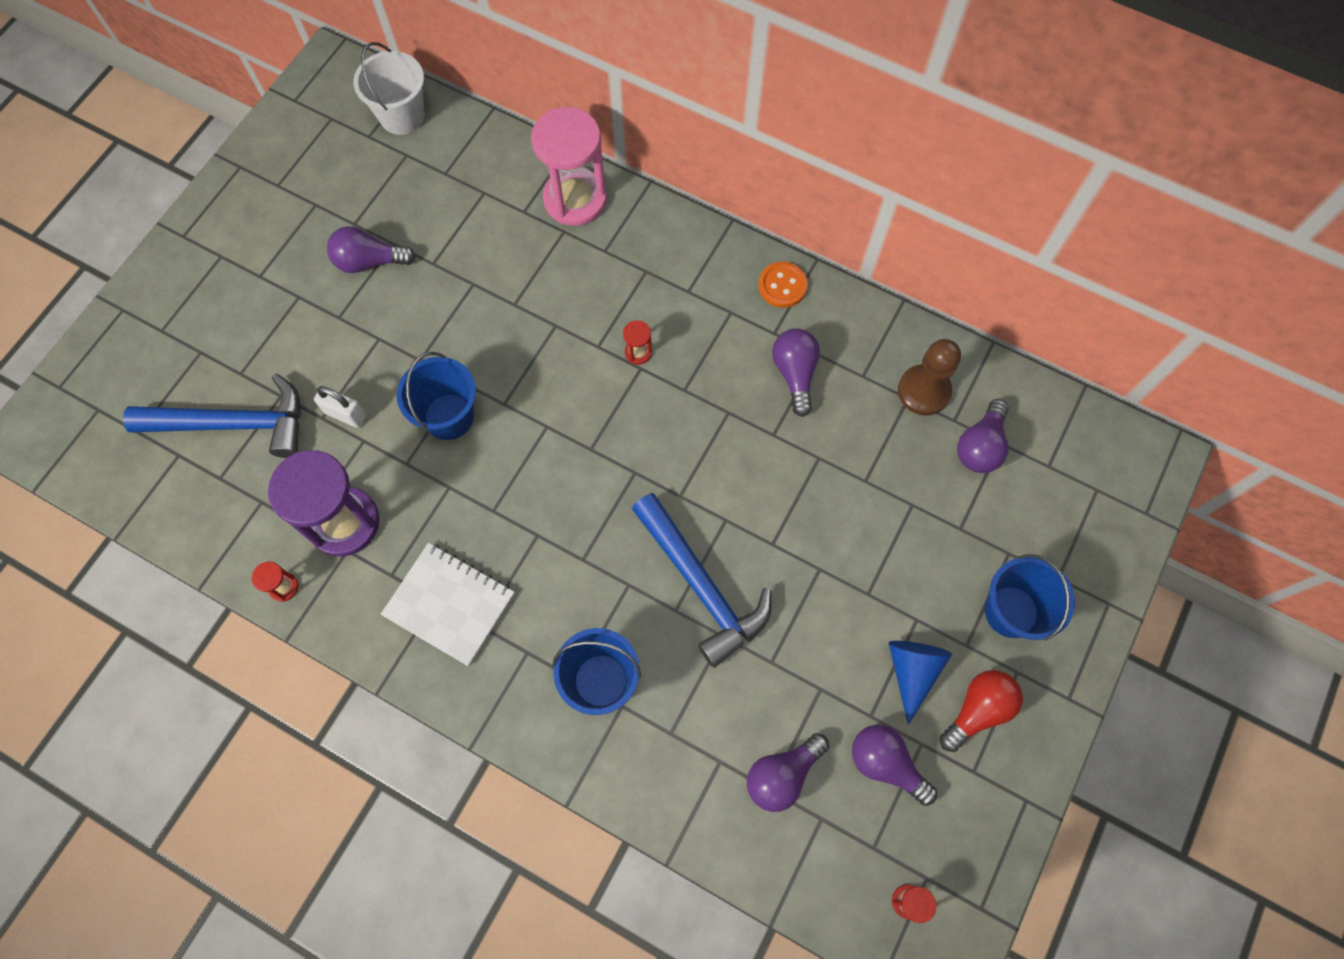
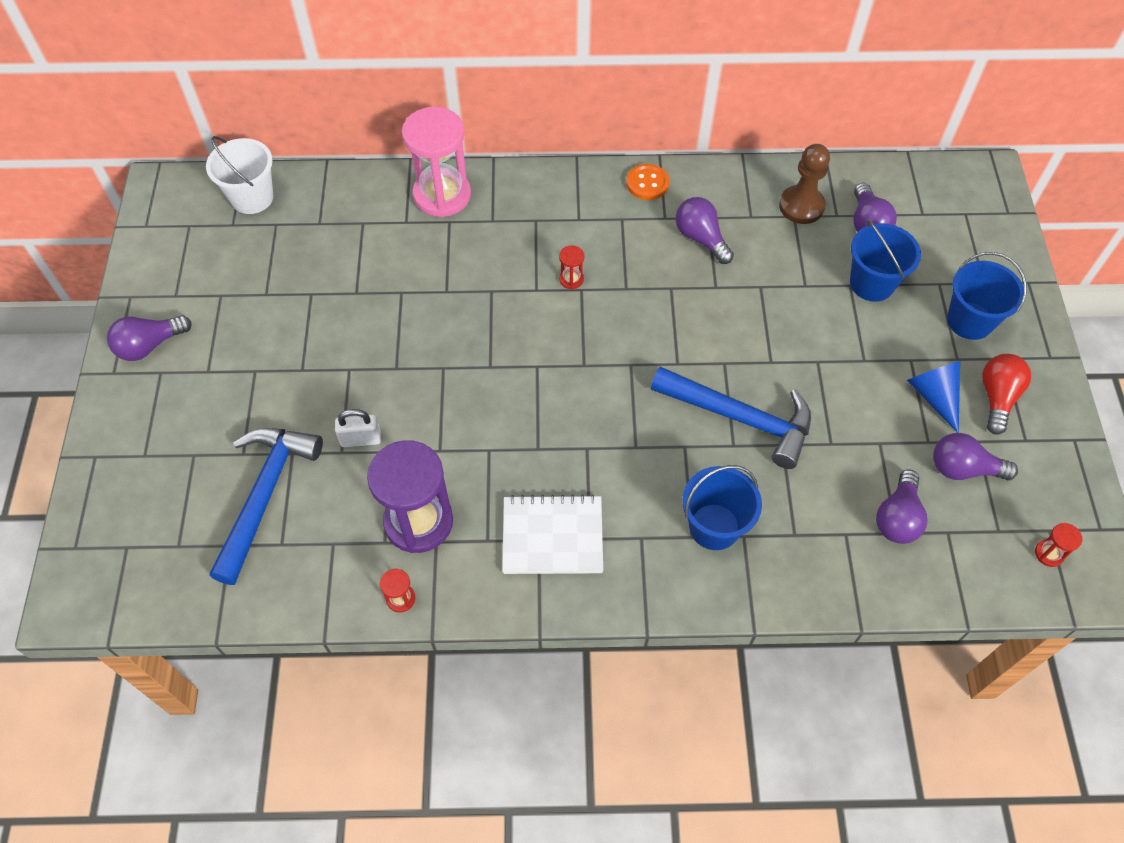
camera: 30 degrees left, 10 degrees down
blue hammer [123,374,301,458] -> blue hammer turned 45 degrees counterclockwise [209,428,323,585]
purple light bulb [327,226,416,273] -> purple light bulb moved to [107,315,192,361]
blue bucket [397,352,476,440] -> blue bucket moved to [850,220,921,302]

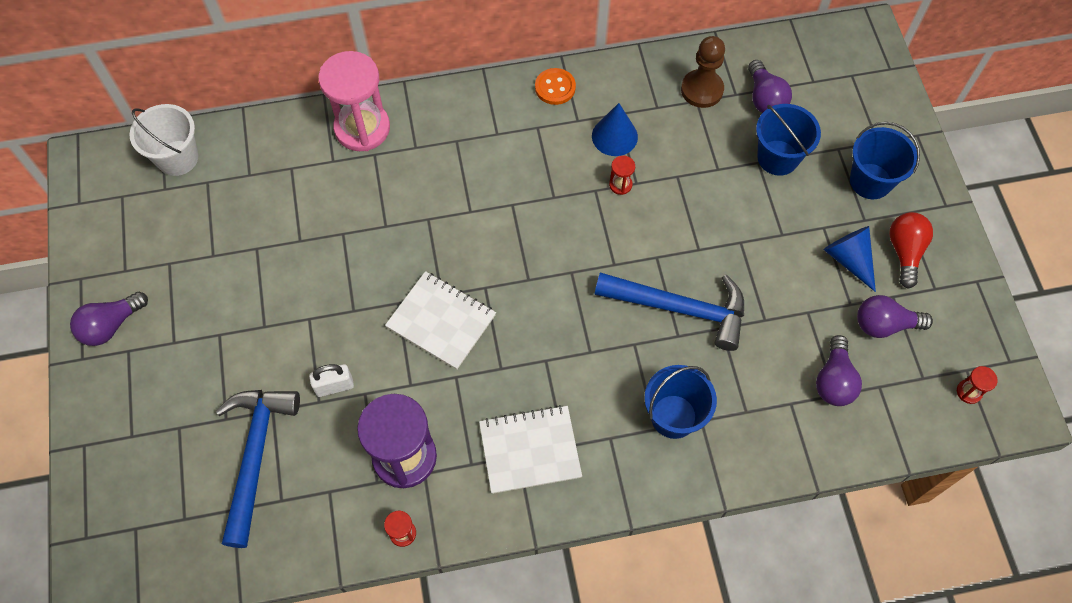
camera: 10 degrees left, 5 degrees up
red hourglass [559,245,585,289] -> red hourglass moved to [609,156,635,195]
purple light bulb [676,197,734,264] -> blue cone [592,103,638,156]
none -> white notebook [385,271,496,370]

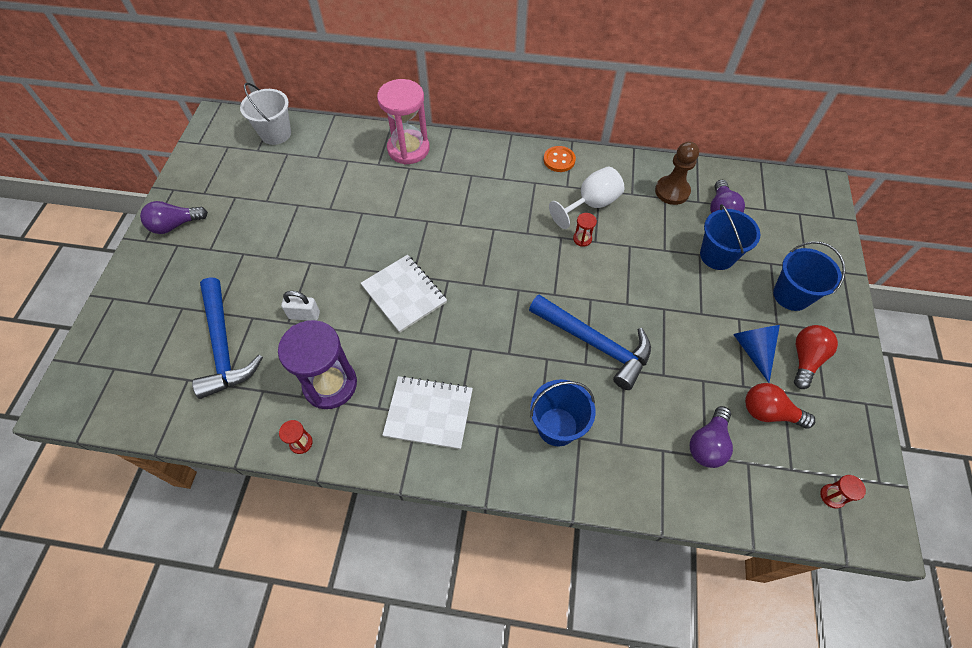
camera: 20 degrees right, 5 degrees down
blue hammer [215,390,300,548] -> blue hammer turned 135 degrees clockwise [192,277,263,399]
blue cone [592,103,638,156] -> white goblet [549,167,624,229]
purple light bulb [857,295,933,338] -> red light bulb [745,383,815,429]

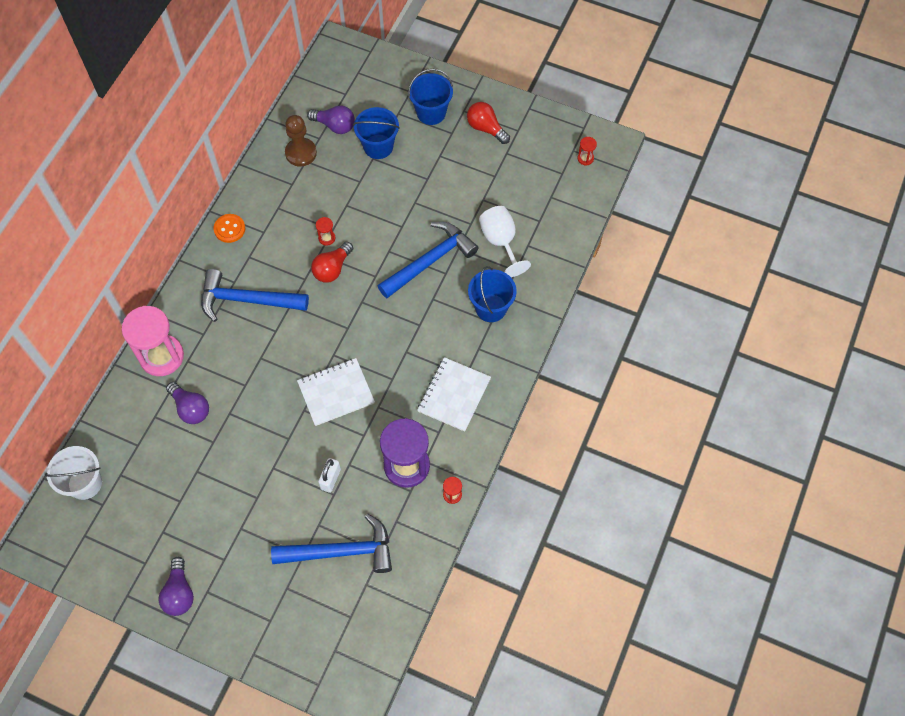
camera: 75 degrees left, 5 degrees up
white goblet [549,167,624,229] -> white goblet moved to [479,206,531,277]
purple light bulb [690,406,733,468] -> purple light bulb moved to [166,382,209,424]
blue cone [733,325,780,383] -> none
red light bulb [745,383,815,429] -> red light bulb moved to [311,242,353,283]
none -> blue hammer [201,269,309,322]

